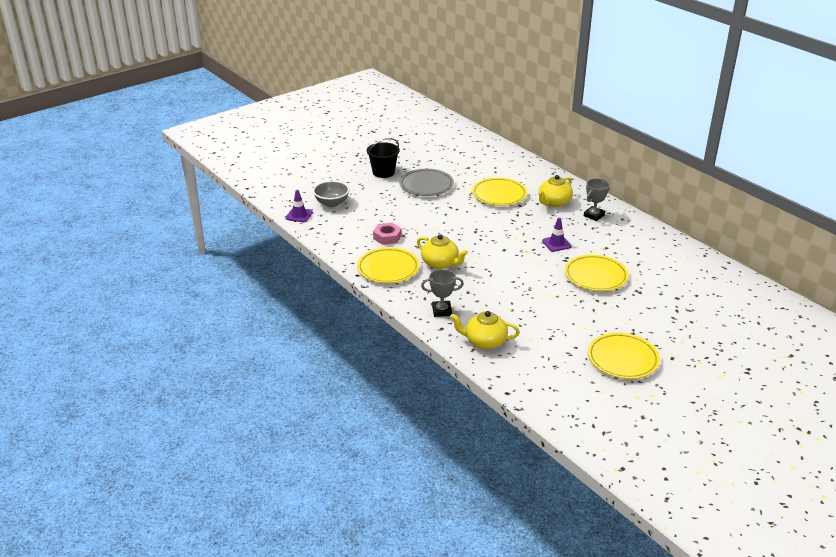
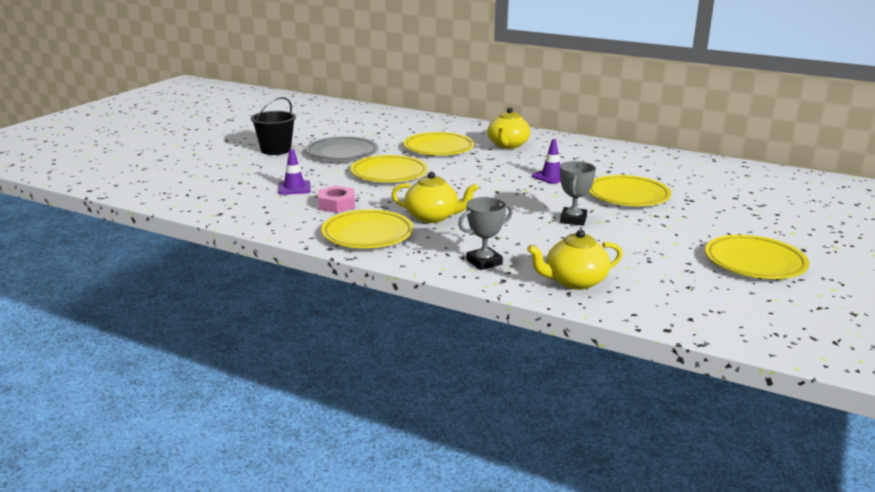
camera: 25 degrees left, 10 degrees down
purple traffic cone [285,190,313,222] -> purple traffic cone moved to [278,149,311,195]
grey bowl [313,181,349,207] -> none
grey trophy [584,178,610,221] -> grey trophy moved to [560,161,596,226]
none -> yellow plate [350,155,428,182]

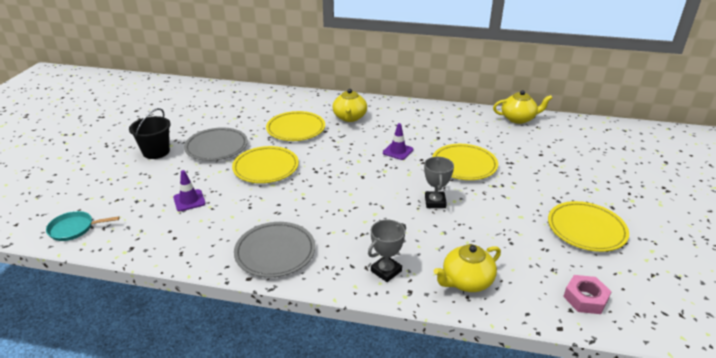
camera: 15 degrees left, 10 degrees up
pink nut [318,186,355,213] -> pink nut moved to [563,275,612,314]
yellow plate [321,210,414,248] -> grey plate [234,222,315,278]
yellow teapot [391,172,478,223] -> yellow teapot moved to [493,90,552,124]
none -> turquoise pan [46,211,119,241]

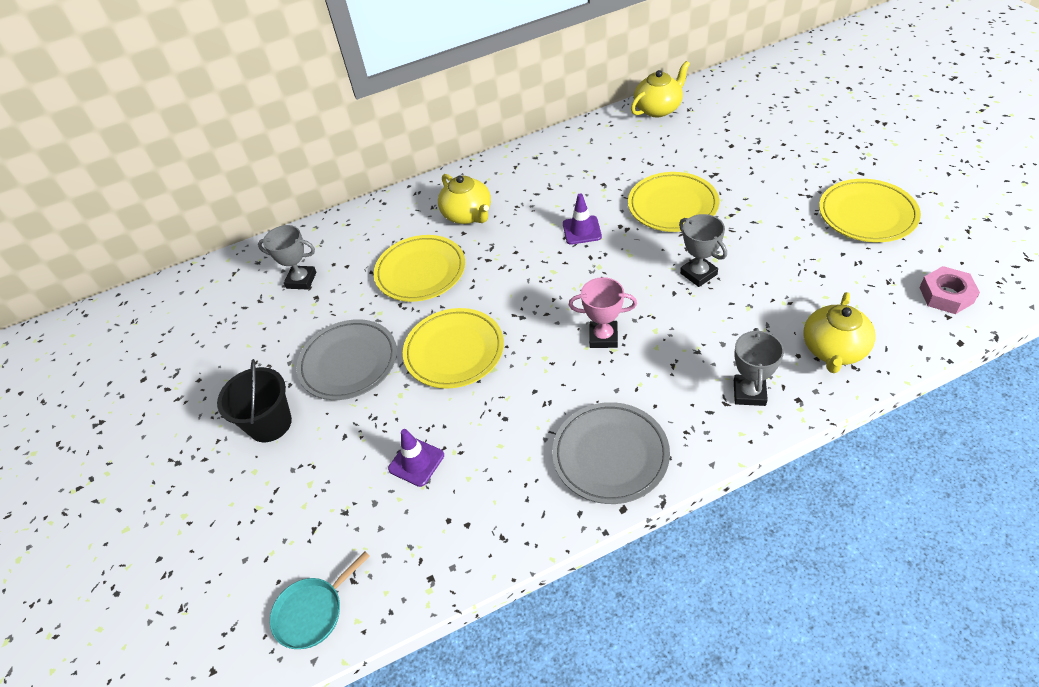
camera: 30 degrees left, 15 degrees up
none -> grey trophy [258,225,317,290]
none -> pink trophy [569,277,637,348]

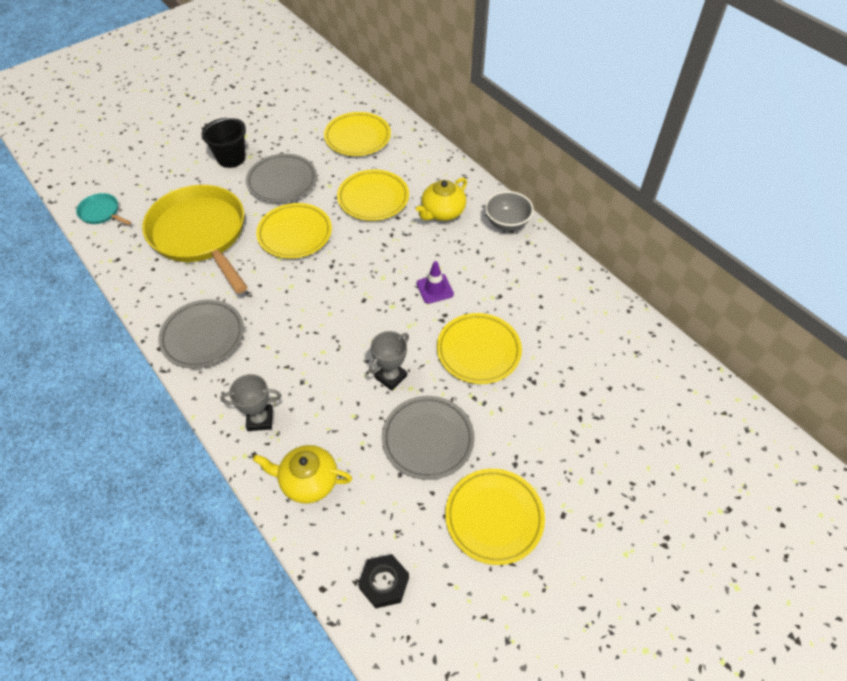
camera: 70 degrees right, 5 degrees up
grey trophy [258,225,317,290] -> yellow plate [324,112,391,156]
purple traffic cone [388,429,444,487] -> yellow pan [142,185,248,293]
pink trophy [569,277,637,348] -> none
yellow teapot [631,61,690,117] -> none
pink nut [919,266,980,314] -> black nut [358,554,409,608]
none -> grey plate [382,396,475,480]
none -> grey bowl [485,191,534,231]

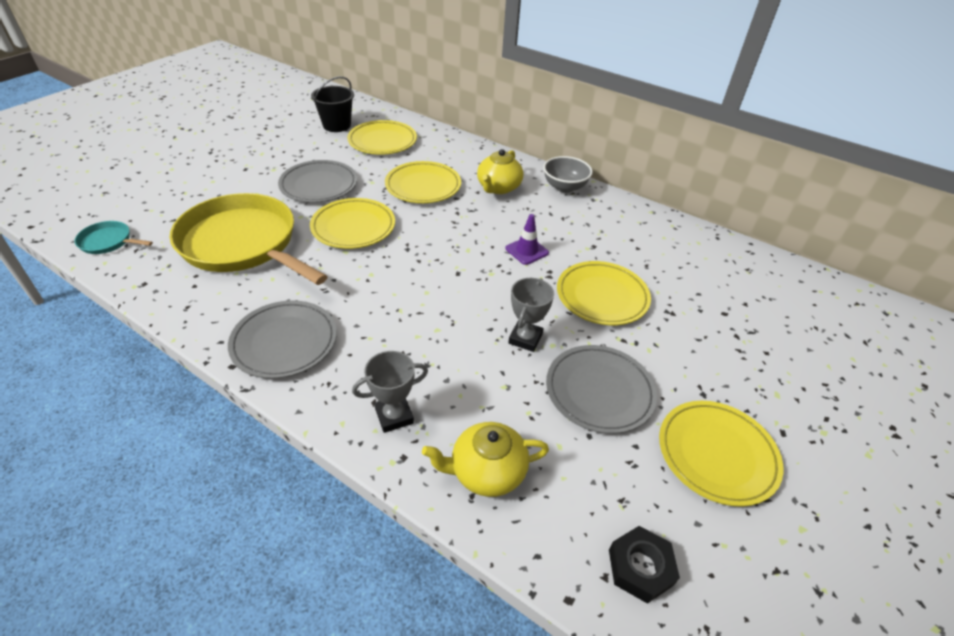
camera: 20 degrees left, 10 degrees down
black bucket [202,118,246,168] -> black bucket moved to [311,76,354,132]

